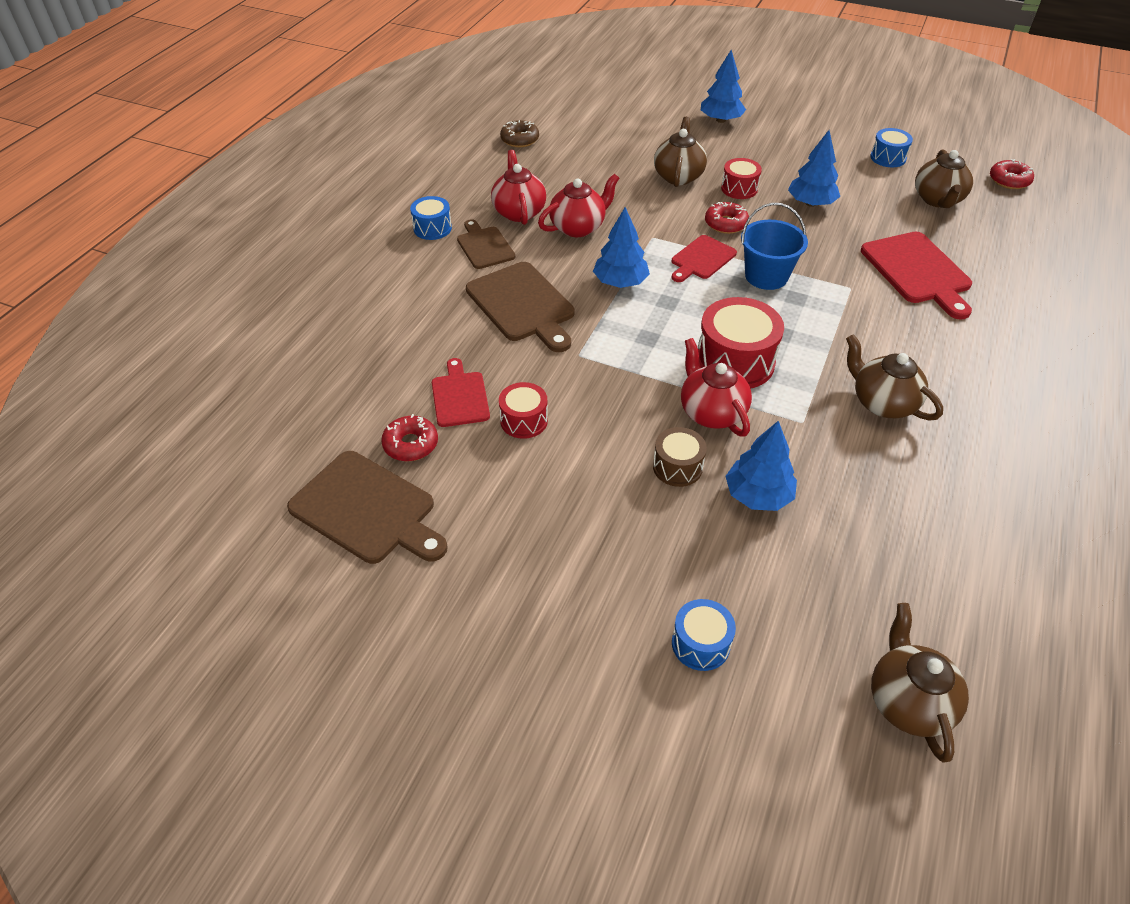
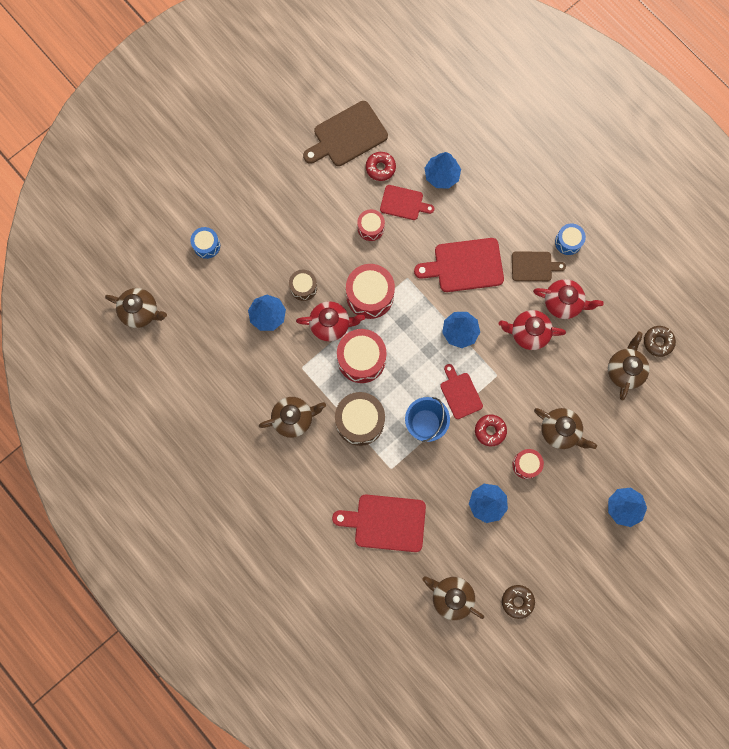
camera: 115 degrees right, 30 degrees up
brown cutting board [466,262,574,352] -> red cutting board [414,238,504,292]
red teapot [538,174,619,237] -> red teapot turned 105 degrees clockwise [499,310,566,350]
blue drum [870,128,913,167] -> brown donut [502,585,535,619]
red donut [990,159,1034,189] -> none
none -> brown drum [335,392,385,446]
none -> red drum [346,264,395,319]
none -> blue tree [425,152,461,189]
none -> brown teapot [608,332,649,401]

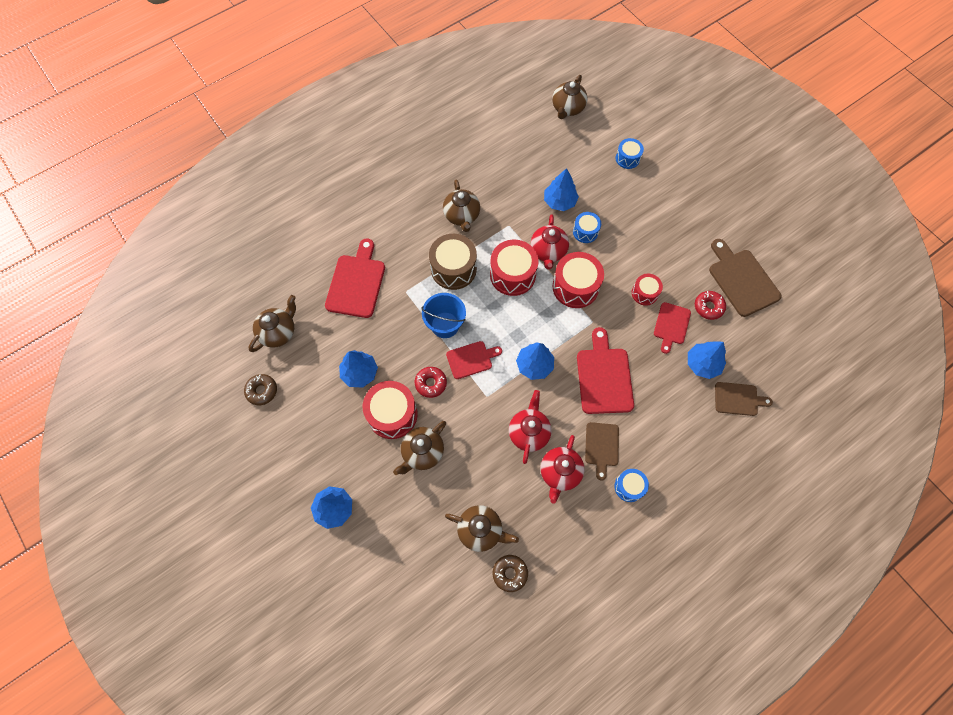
camera: 95 degrees right, 10 degrees down
brown drum [289,269,317,301] -> blue drum [573,212,601,243]
red drum [512,449,544,479] -> red drum [363,381,418,439], size x1.75
none -> brown cutting board [715,382,773,416]

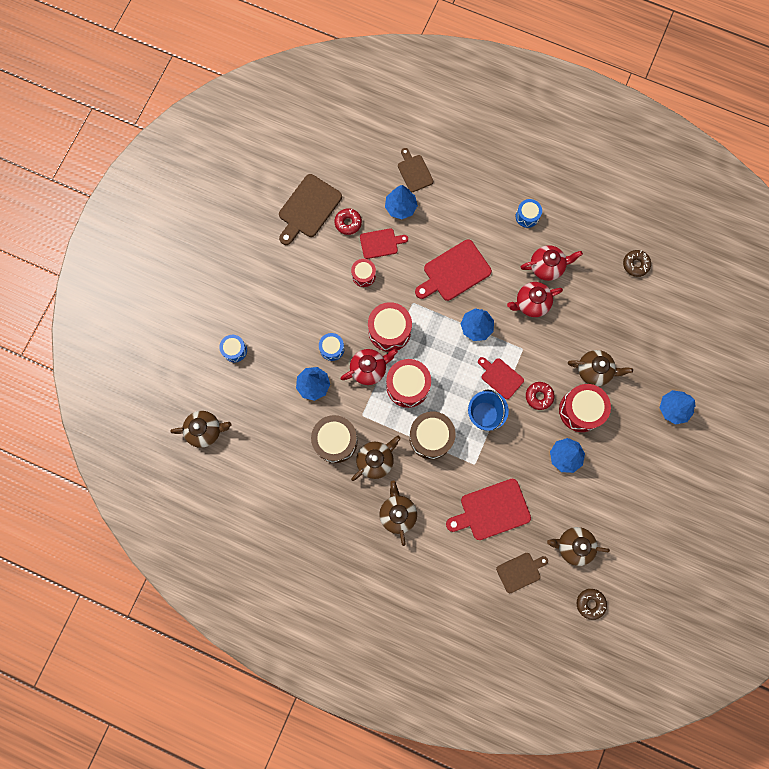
camera: 120 degrees left, 10 degrees up
brown donut [244,374,277,405] -> brown donut moved to [577,589,607,620]
brown teapot [445,505,519,552] -> brown teapot moved to [379,481,417,546]
brown cutting board [585,422,619,481] -> brown cutting board moved to [496,553,548,593]
none -> brown drum [311,415,358,463]

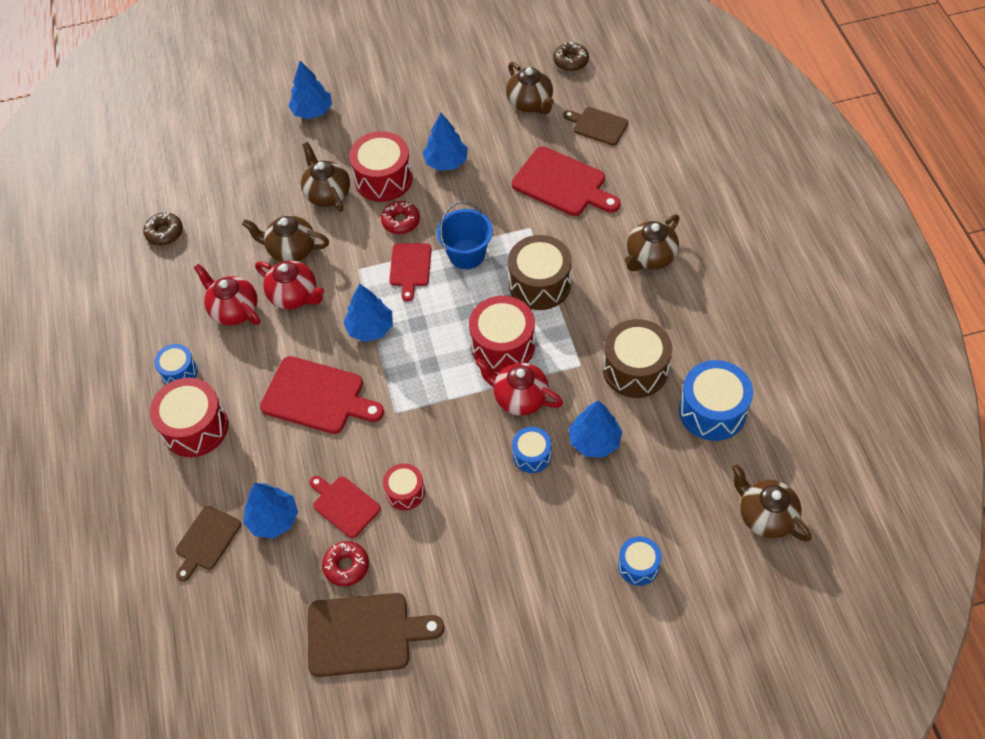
camera: 125 degrees left, 20 degrees down
brown teapot [351,436,401,481] -> brown teapot moved to [242,216,329,262]
red drum [368,302,412,352] -> red drum moved to [150,378,228,457]
none -> blue drum [679,360,753,441]

